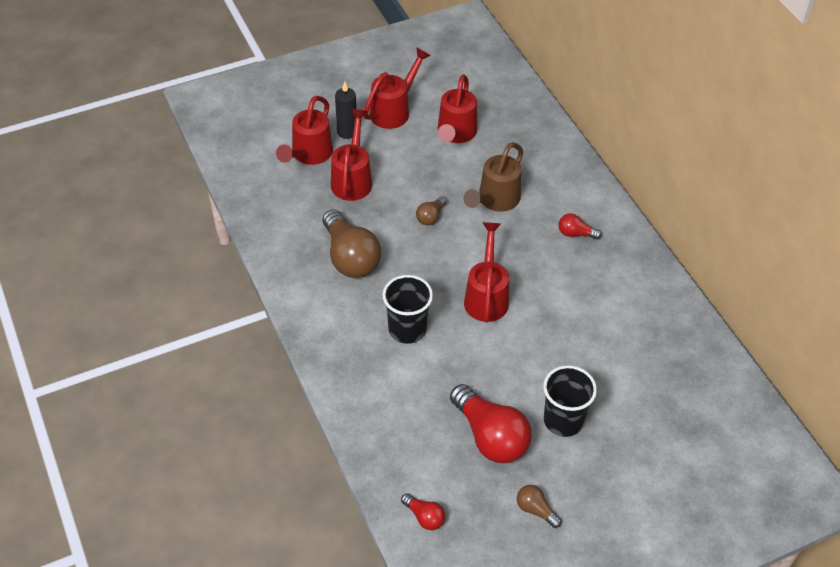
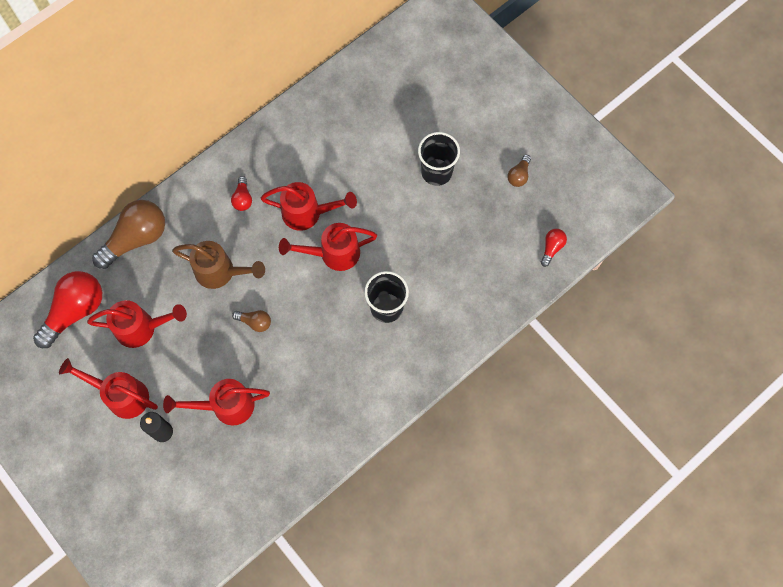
camera: 105 degrees left, 20 degrees up
red watering can [276,96,333,165] -> red watering can moved to [260,182,357,231]
brown light bulb [323,209,381,278] -> brown light bulb moved to [92,200,165,269]
red light bulb [450,384,532,463] -> red light bulb moved to [33,271,102,348]

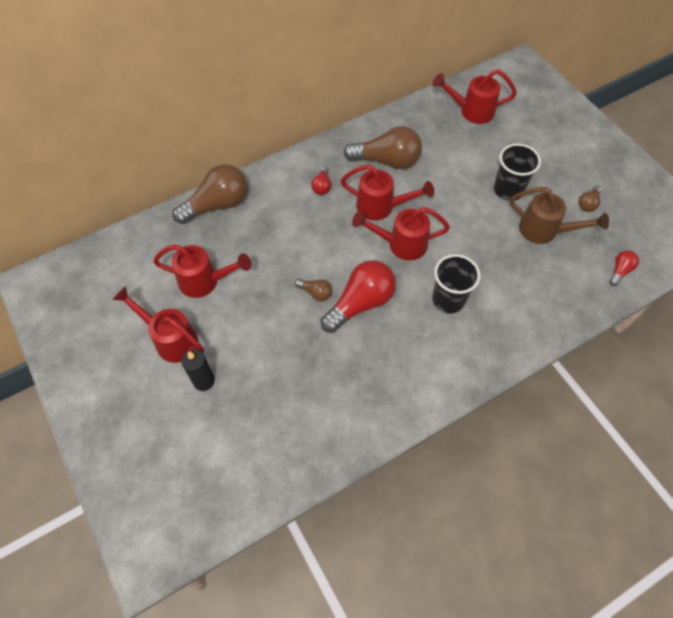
camera: 10 degrees right, 10 degrees down
red light bulb [33,271,102,348] -> red light bulb moved to [320,260,396,333]
red watering can [163,379,270,425] -> red watering can moved to [432,69,517,124]
brown watering can [172,241,265,289] -> brown watering can moved to [510,187,609,244]
none -> brown light bulb [343,126,422,169]

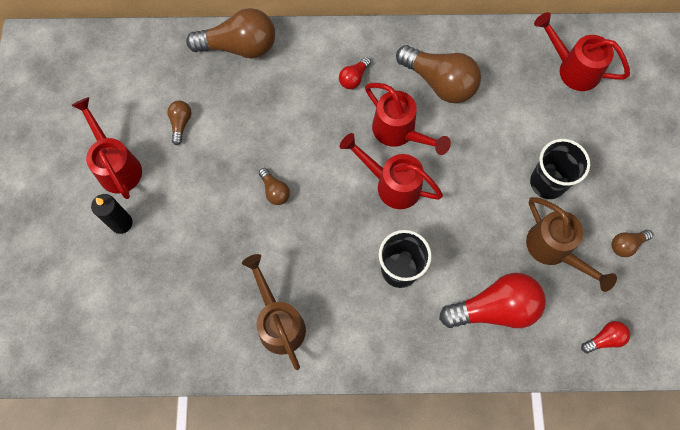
camera: 30 degrees right, 10 degrees up
red watering can [153,244,251,298] -> brown light bulb [167,100,191,145]
red light bulb [320,260,396,333] -> red light bulb moved to [439,273,546,328]
none -> brown watering can [242,254,306,370]

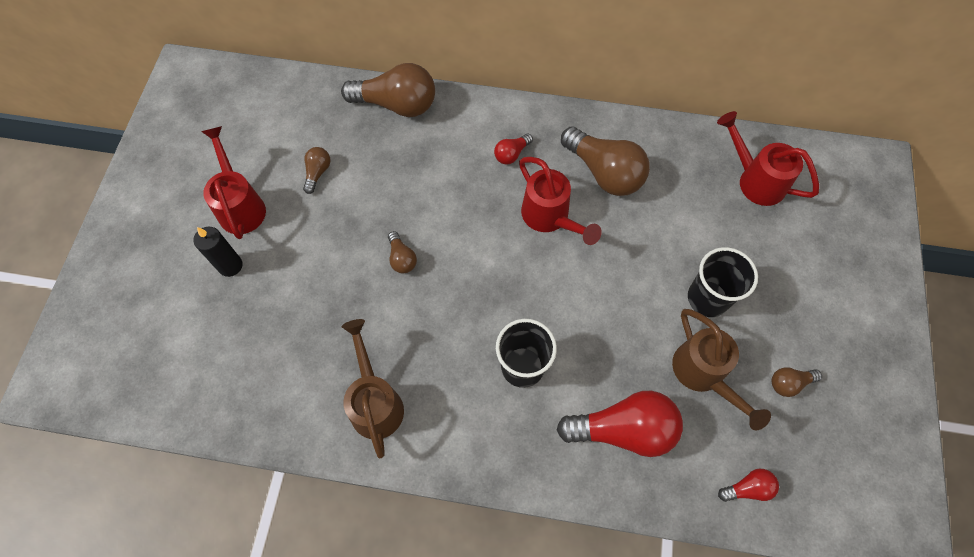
camera: 10 degrees right, 5 degrees down
red watering can [340,133,443,209] -> none

